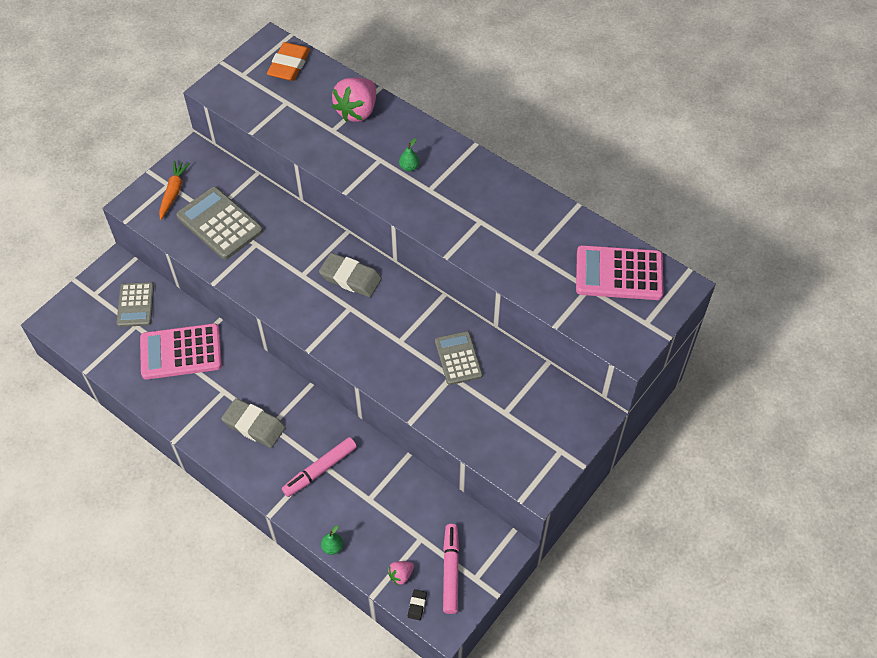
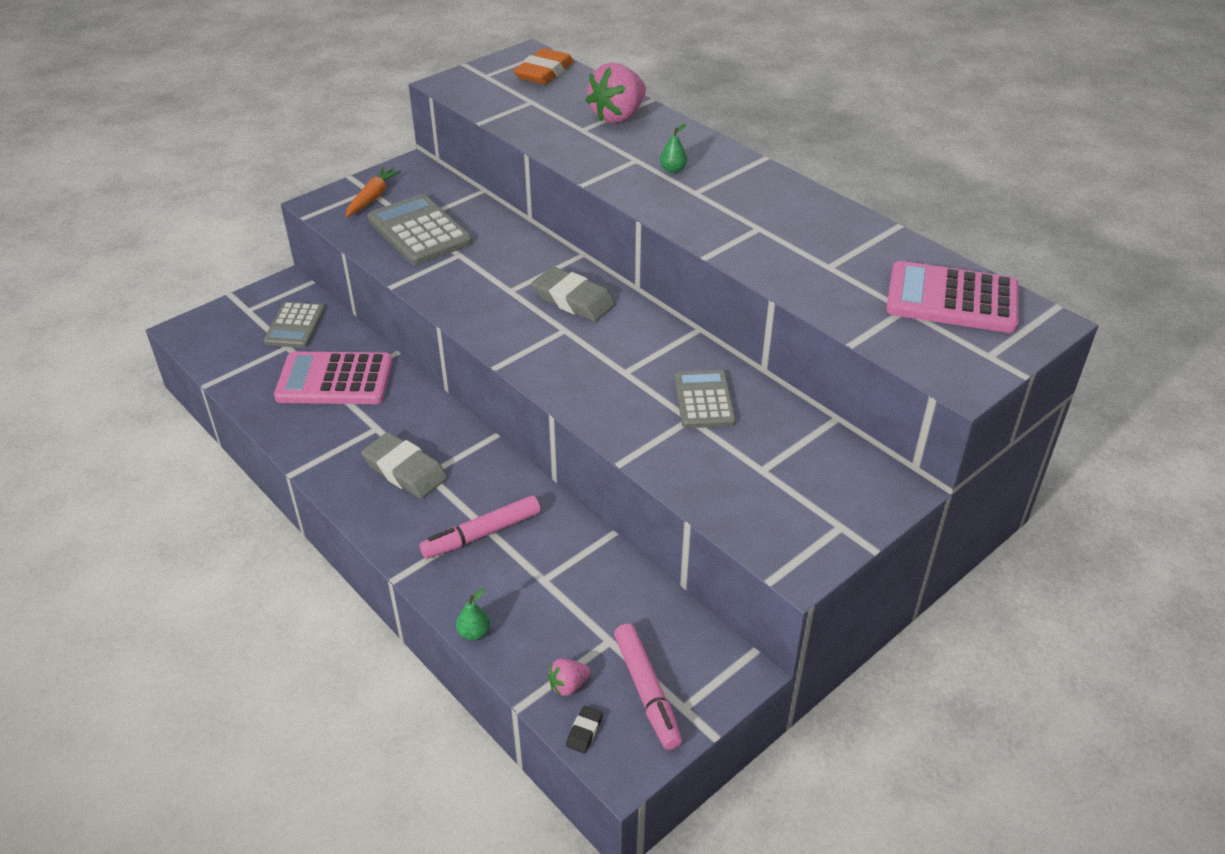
camera: 10 degrees right, 15 degrees down
pink marker [443,524,459,614] -> pink marker turned 150 degrees clockwise [614,623,682,750]

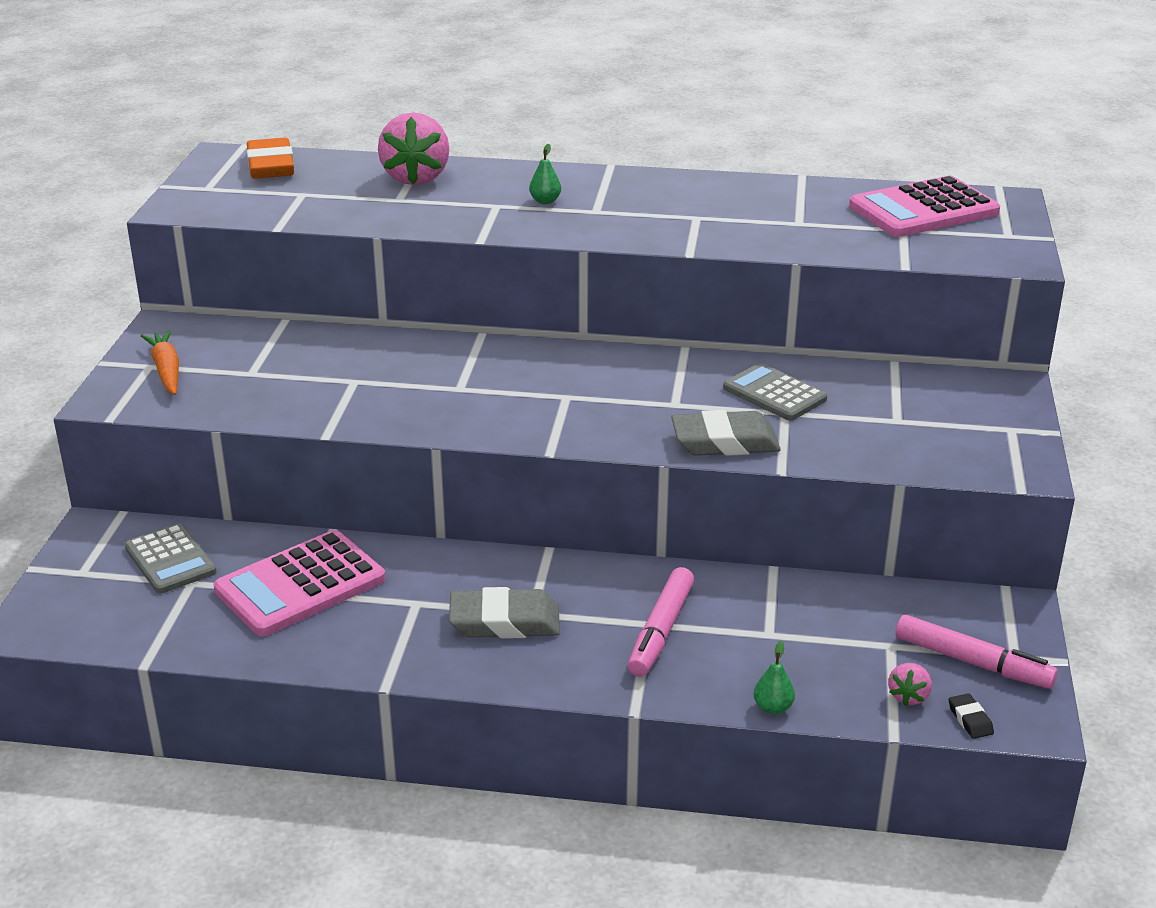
camera: 40 degrees left, 10 degrees down
grey calculator [367,194,472,265] -> none
grey eraser [532,267,615,322] -> grey eraser moved to [671,410,781,456]

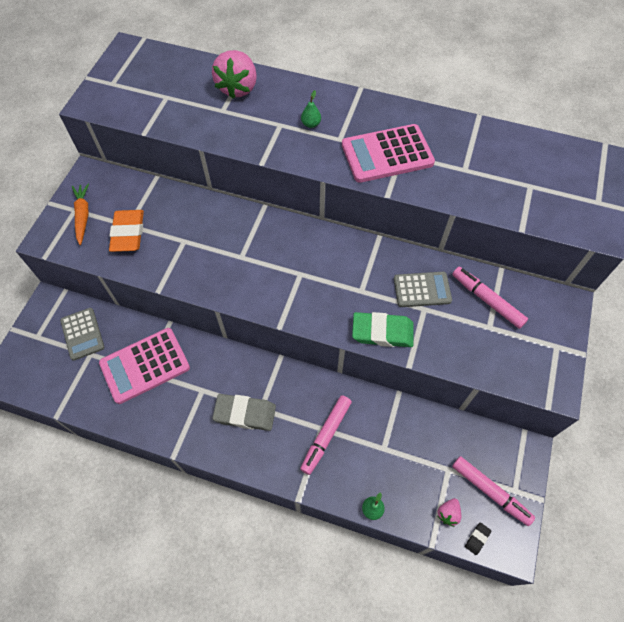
camera: 10 degrees right, 30 degrees up
orange eraser [247,138,294,179] -> orange eraser moved to [109,210,144,252]
grey eraser [671,410,781,456] -> green eraser [352,312,414,347]
grey calculator [723,363,827,421] -> grey calculator turned 120 degrees clockwise [394,272,452,307]
pink calculator [849,176,1000,237] -> pink calculator moved to [342,124,435,183]
black eraser [949,693,994,739] -> black eraser turned 45 degrees clockwise [465,522,491,555]
none -> pink marker [452,267,528,329]

